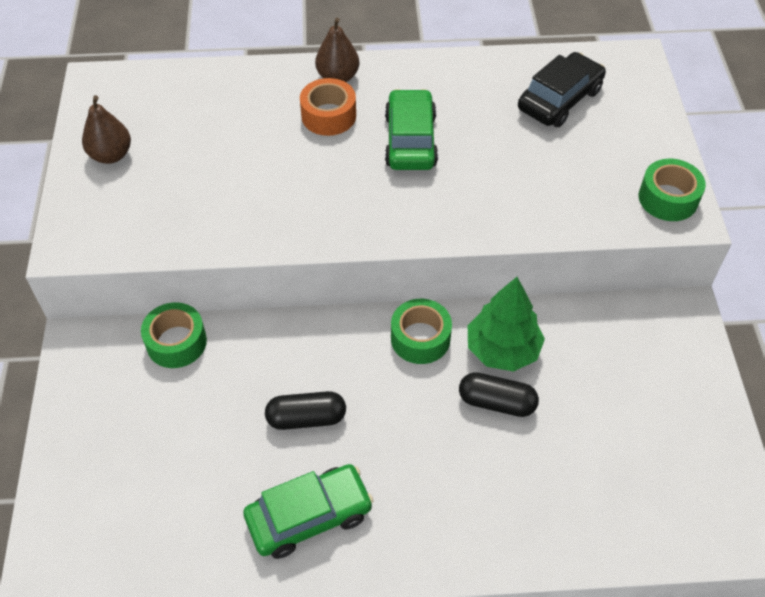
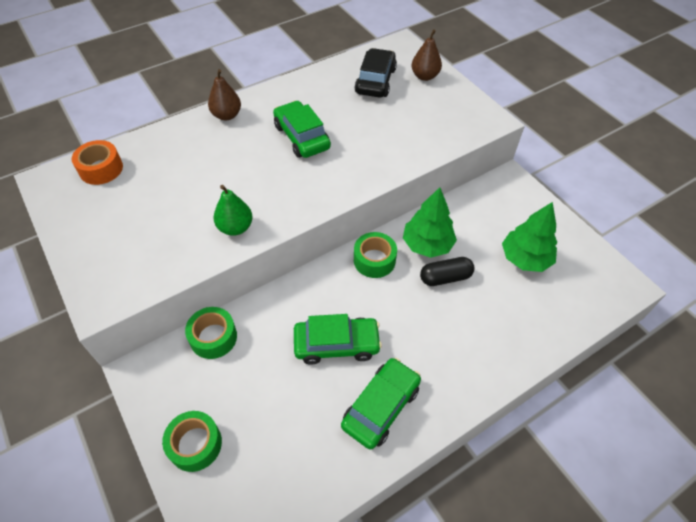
camera: 30 degrees left, 0 degrees up
brown pear [82,95,131,164] -> brown pear moved to [412,29,442,81]
black capsule [265,391,346,430] -> green car [294,314,382,365]
orange tape [300,78,356,136] -> orange tape moved to [72,140,123,185]
green tape [639,159,706,221] -> green tape moved to [162,411,222,472]
none -> green pear [214,185,253,236]
none -> green tree [502,202,558,272]

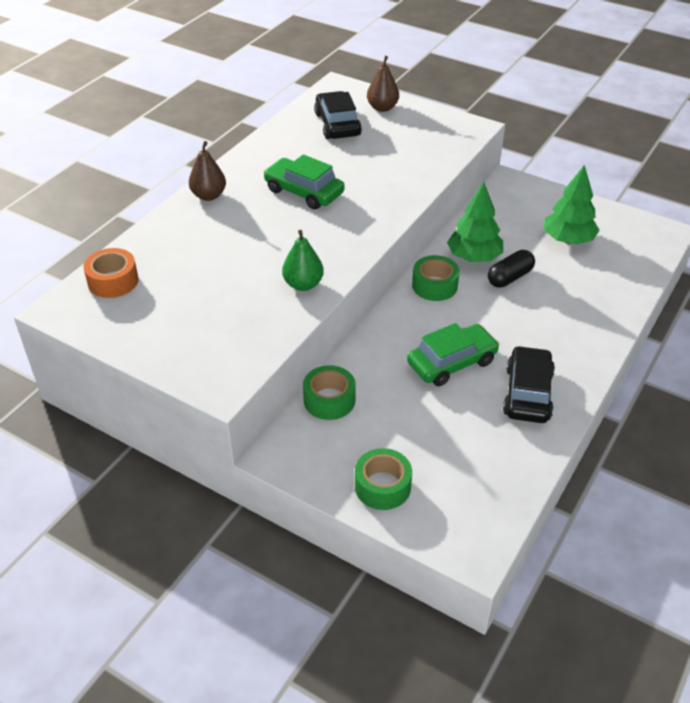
camera: 25 degrees left, 10 degrees down
green car [341,358,421,450] -> black car [503,346,555,423]

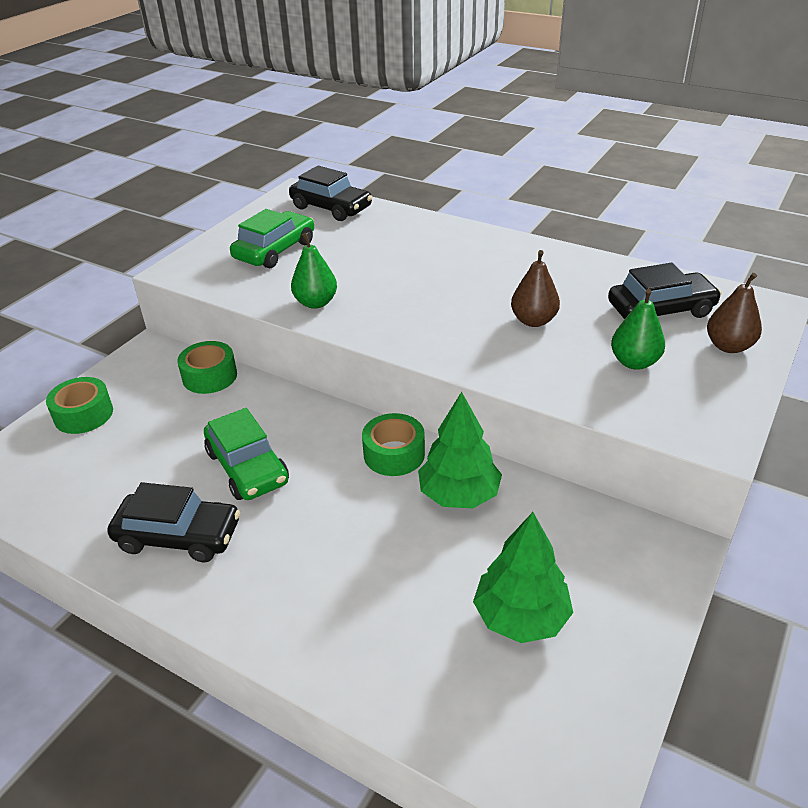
camera: 90 degrees right, 5 degrees down
orange tape [83,248,139,298] -> black car [289,166,372,221]
brown pear [189,141,226,201] -> brown pear moved to [511,250,560,327]
green car [263,154,345,210] -> green car moved to [230,209,314,268]
black capsule [488,250,535,288] -> none
none -> green pear [611,289,665,370]

